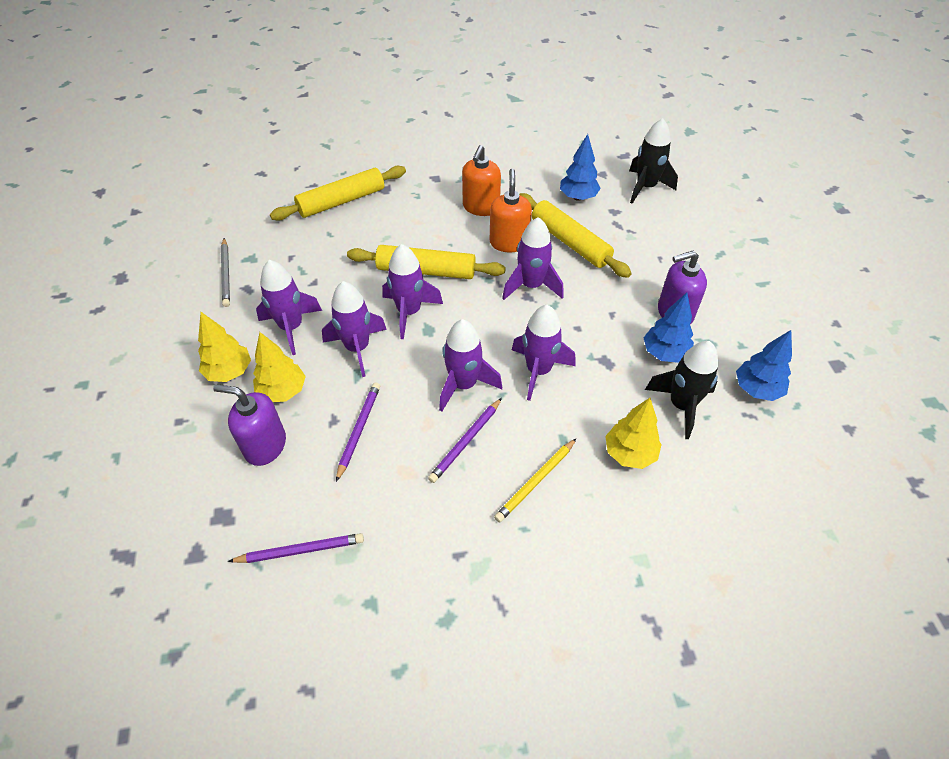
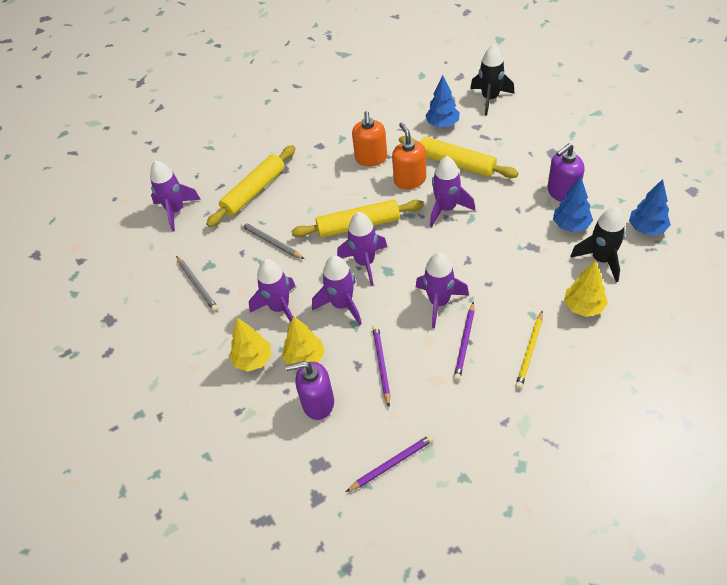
camera: 15 degrees left, 0 degrees up
purple rocket [512,305,575,401] -> purple rocket moved to [150,160,201,232]
none -> grey pencil [241,222,304,259]

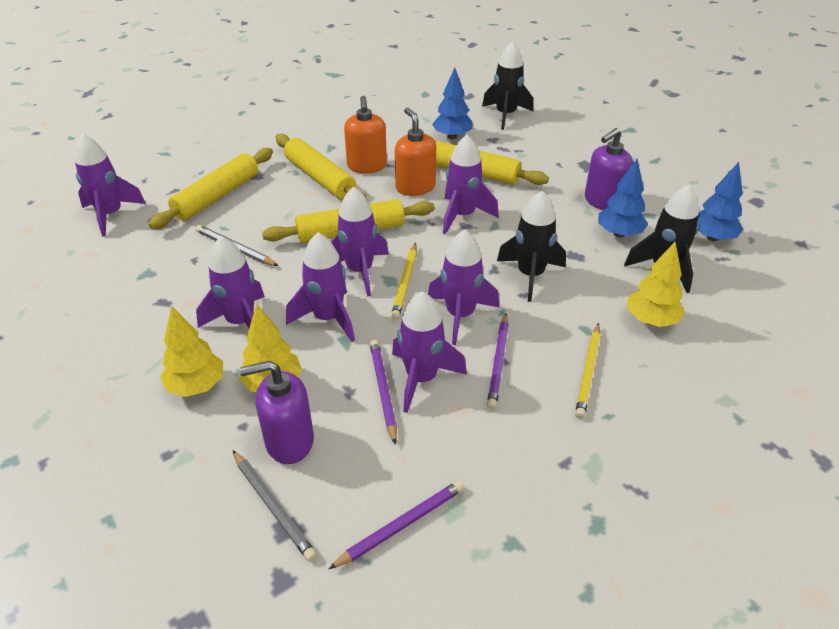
camera: 10 degrees left, 10 degrees down
grey pencil [176,256,218,312] -> grey pencil moved to [233,451,317,561]
none -> yellow rolling pin [276,134,368,201]
none -> yellow pencil [391,243,417,320]
none -> purple rocket [392,291,467,413]
none -> black rocket [497,191,566,302]

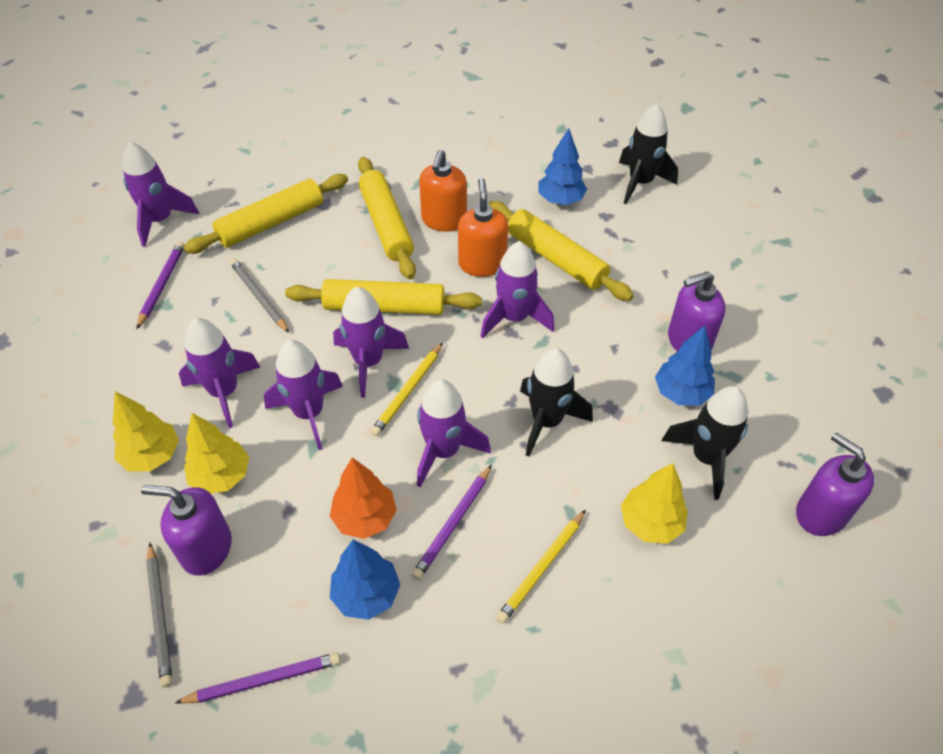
camera: 20 degrees right, 10 degrees up
purple pencil [370,340,397,445] -> purple pencil moved to [137,241,185,329]
purple rocket [392,291,467,413] -> orange tree [330,457,397,539]
blue tree [698,162,743,241] -> blue tree moved to [330,540,400,620]
none -> purple soap dispenser [796,432,874,536]

